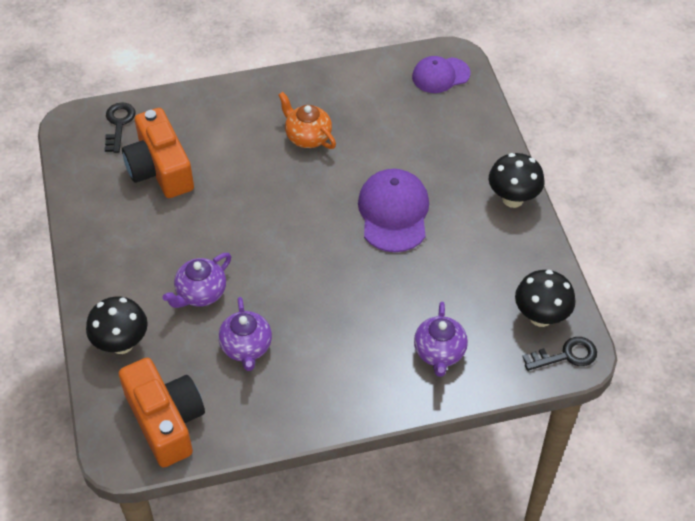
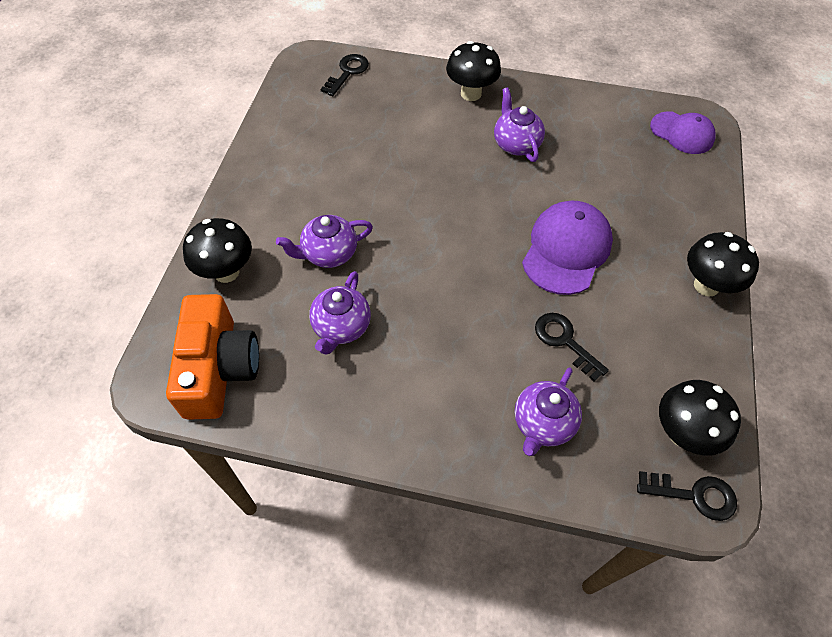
camera: 25 degrees right, 5 degrees up
orange camera [122,108,194,198] -> none
orange teapot [278,92,336,149] -> purple teapot [494,87,545,162]
purple cap [412,56,470,93] -> purple cap turned 150 degrees counterclockwise [650,112,715,154]
none -> black mushroom [446,41,501,101]
none -> black key [535,313,609,382]

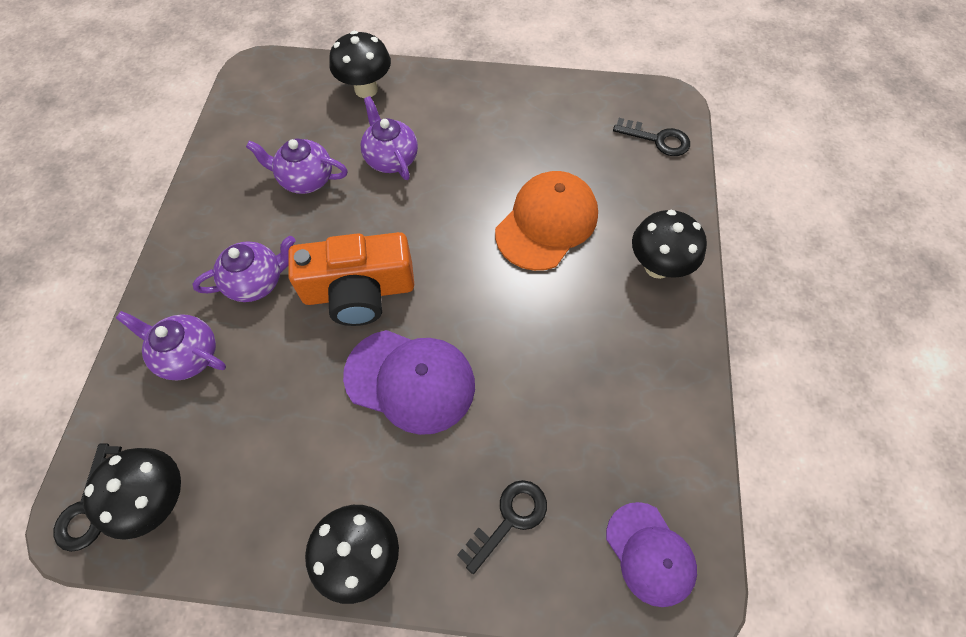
camera: 85 degrees right, 5 degrees up
orange camera [166,294,259,420] -> orange camera moved to [288,232,414,326]
purple teapot [494,87,545,162] -> purple teapot moved to [193,236,296,302]
black key [535,313,609,382] -> black key moved to [457,480,547,574]
purple cap [650,112,715,154] -> purple cap turned 60 degrees counterclockwise [606,502,697,607]
none -> orange cap [495,171,598,271]

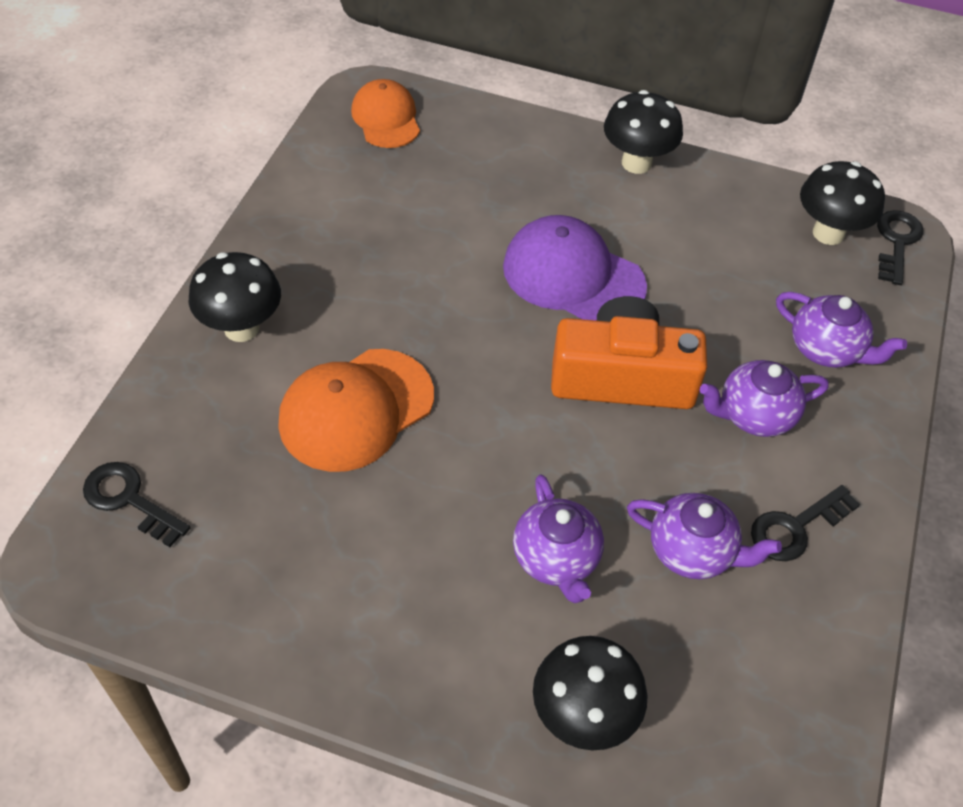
camera: 170 degrees left, 10 degrees down
black key [457,480,547,574] -> black key moved to [751,485,860,561]
purple cap [606,502,697,607] -> orange cap [351,79,420,148]

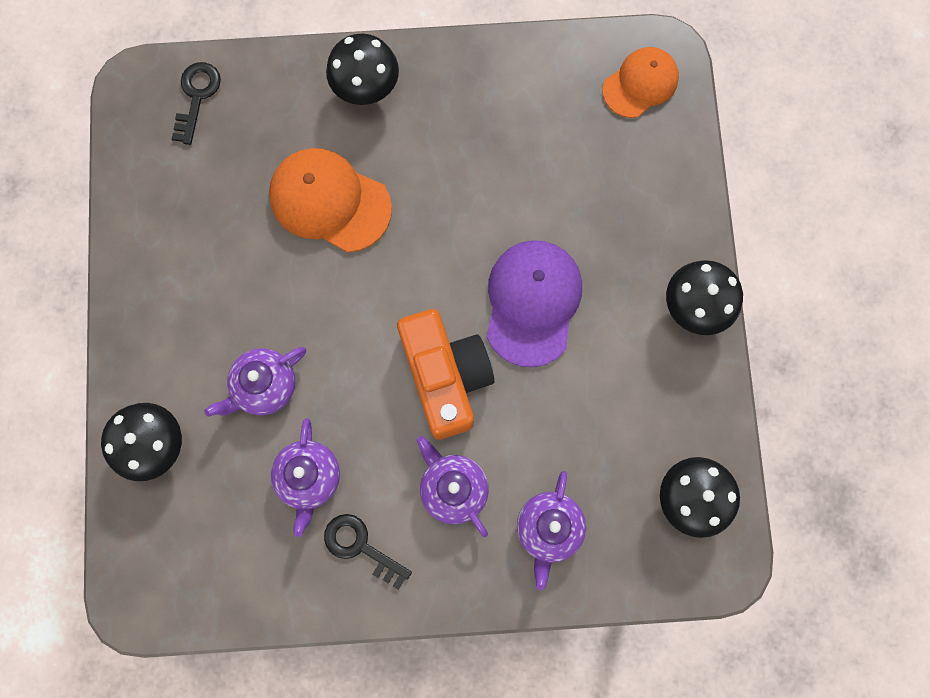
camera: 70 degrees right, 25 degrees up
black key [877,210,923,285] -> none

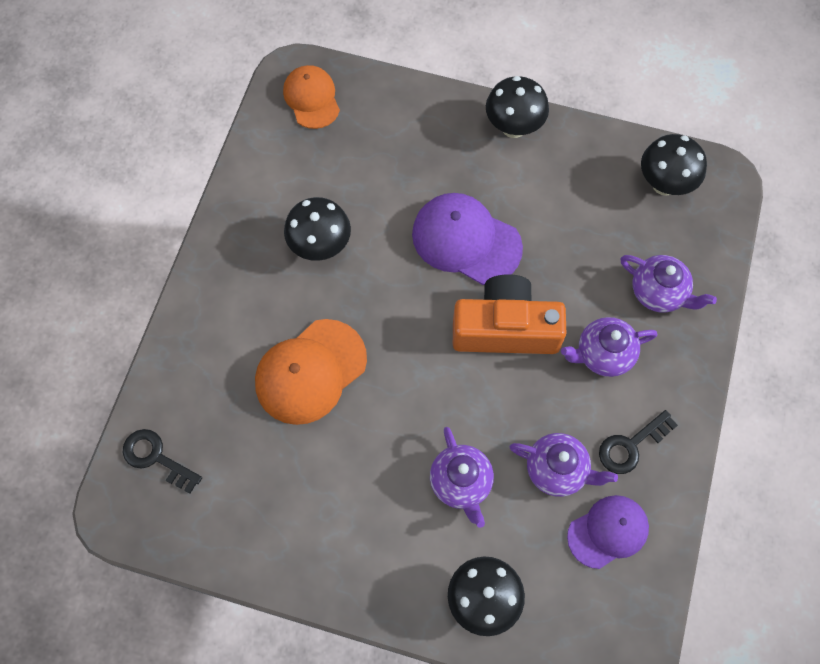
camera: 70 degrees left, 10 degrees down
black mushroom [326,33,399,105] -> black mushroom moved to [284,197,351,261]
none -> purple cap [567,495,649,569]

